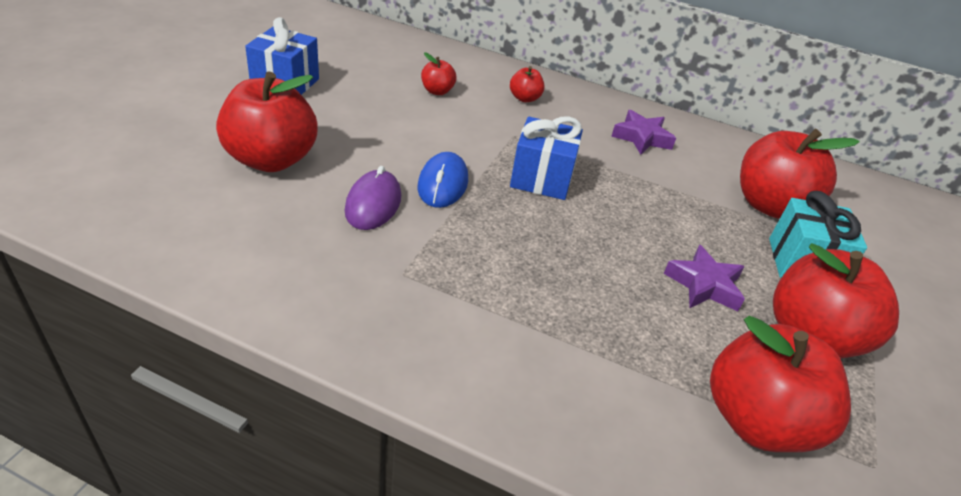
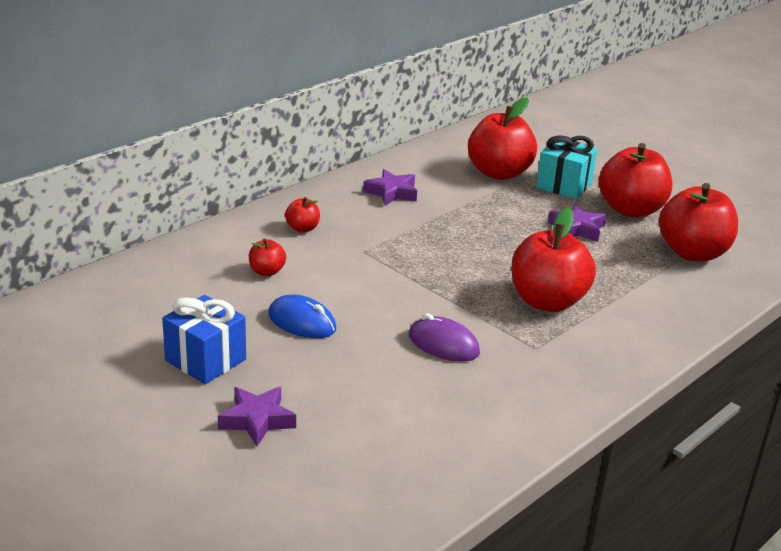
camera: 65 degrees left, 10 degrees down
red apple [216,72,317,172] -> red apple moved to [512,207,596,312]
blue mouse [418,152,468,208] -> blue mouse moved to [268,295,336,338]
blue gift [510,116,583,200] -> none
none -> purple star [218,387,296,447]

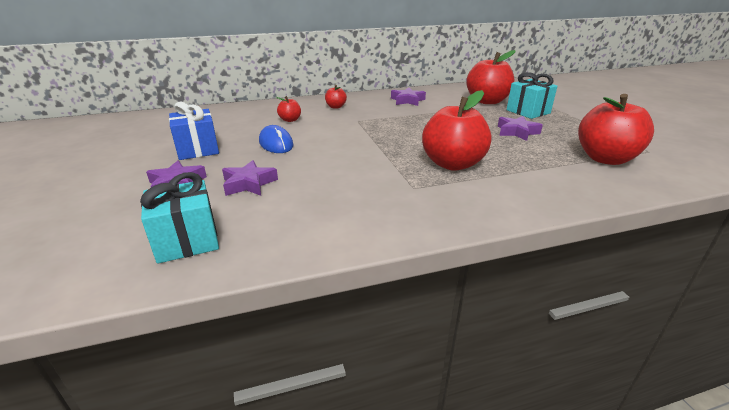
camera: 30 degrees right, 0 degrees up
purple mouse [409,313,480,362] -> none
red apple [599,143,673,217] -> none
none -> turquoise gift [140,172,219,264]
none -> purple star [222,160,278,196]

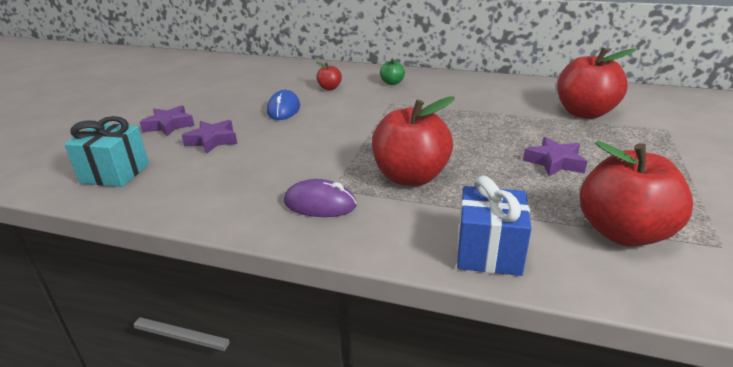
camera: 35 degrees right, 0 degrees up
blue gift [169,102,219,160] -> blue gift moved to [457,176,532,276]
red apple [325,85,347,109] -> green apple [380,58,405,85]
purple star [391,88,426,106] -> none
turquoise gift [507,72,557,119] -> none
none -> purple mouse [284,179,357,217]

